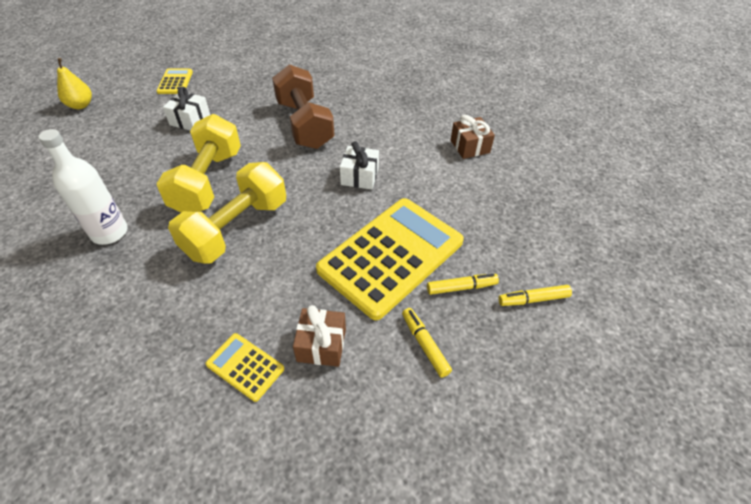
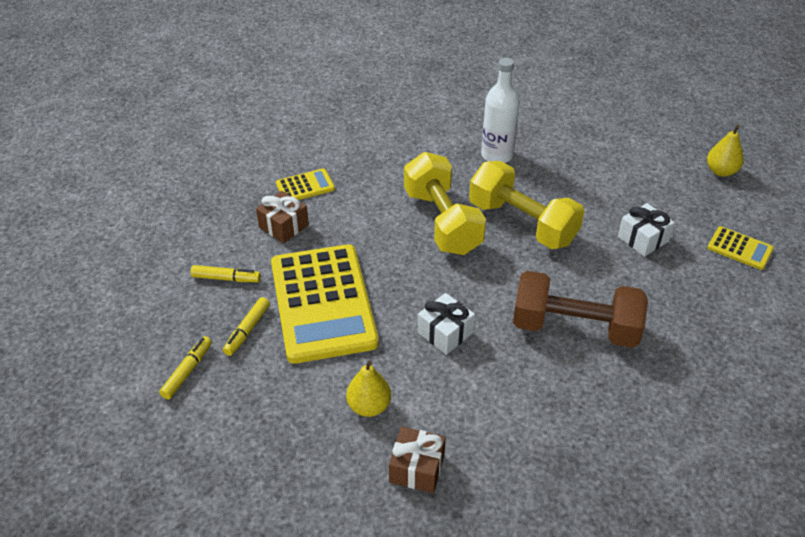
camera: 125 degrees right, 5 degrees down
none -> yellow pear [346,360,391,417]

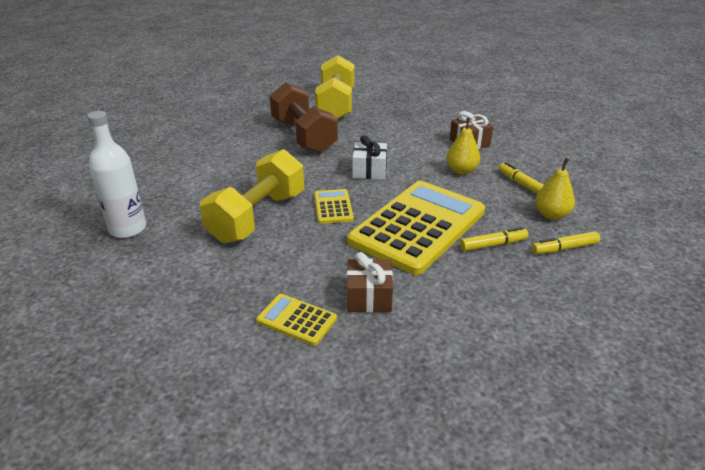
camera: 130 degrees left, 10 degrees down
yellow marker [191,265,261,282] -> yellow marker moved to [498,162,544,194]
yellow dumbbell [469,161,584,249] -> yellow dumbbell moved to [315,55,355,119]
white gift [618,203,675,257] -> none
yellow pear [707,125,743,177] -> yellow pear moved to [535,158,575,220]
yellow calculator [707,226,774,270] -> yellow calculator moved to [314,189,354,224]

